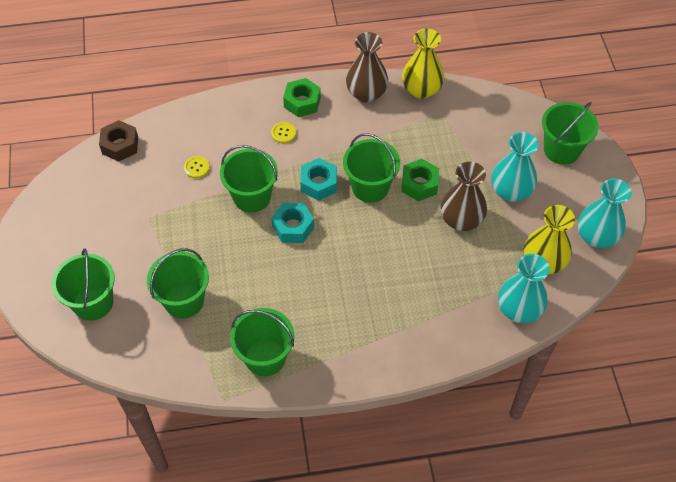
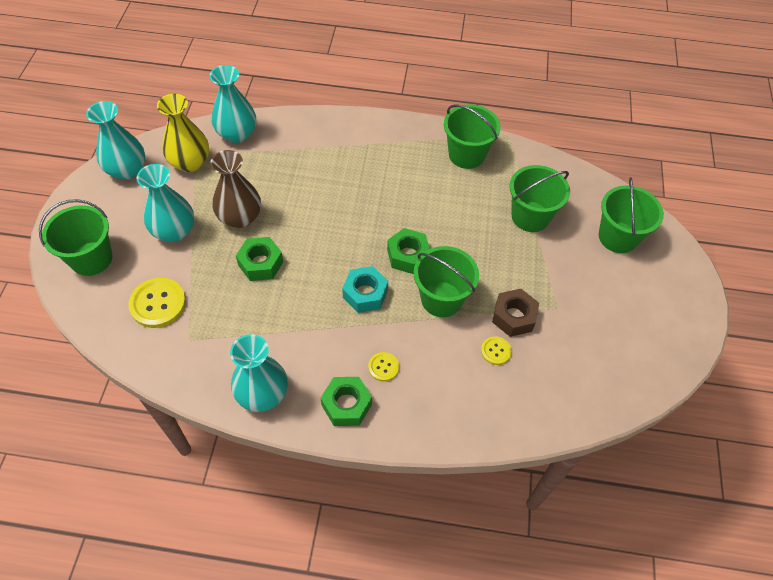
camera: 165 degrees left, 0 degrees up
brown nut [99,120,138,162] -> brown nut moved to [492,289,539,337]
turquoise nut [271,203,314,243] -> green nut [387,228,430,274]
green bucket [343,133,400,203] -> none
brown vase [346,32,388,103] -> turquoise vase [230,334,288,412]
yellow vase [402,28,444,99] -> none
none -> yellow button [128,278,186,328]

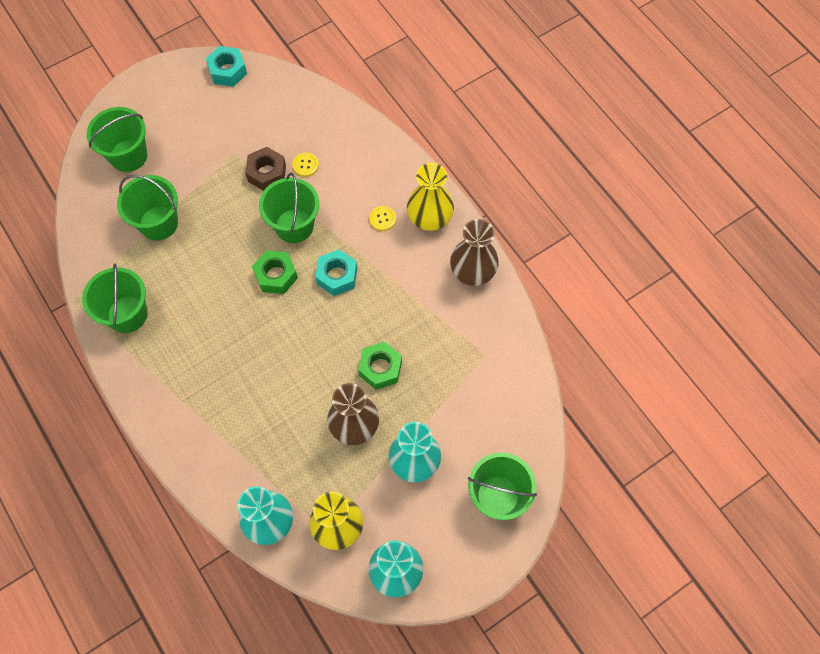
camera: 130 degrees left, 10 degrees up
yellow button [128,278,186,328] -> none
turquoise vase [230,334,288,412] -> brown vase [450,219,499,286]
green nut [321,377,372,426] -> yellow vase [407,163,454,231]
none -> turquoise nut [205,46,247,87]

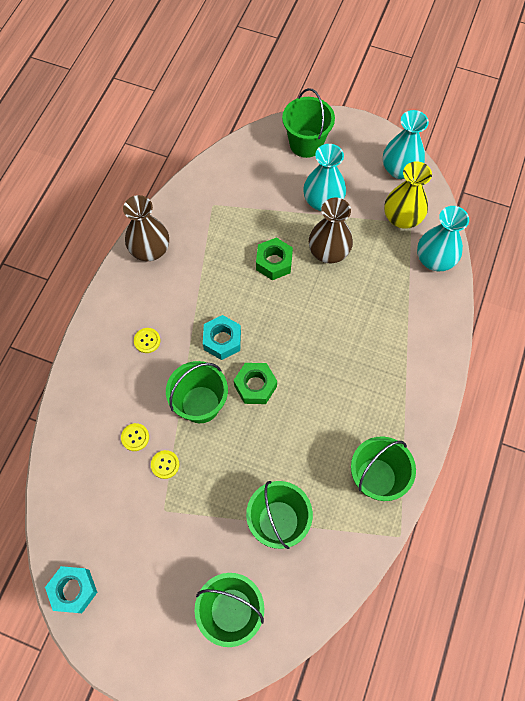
camera: 125 degrees left, 0 degrees up
brown nut [245,147,286,191] -> yellow button [151,450,179,479]
yellow vase [407,163,454,231] -> none

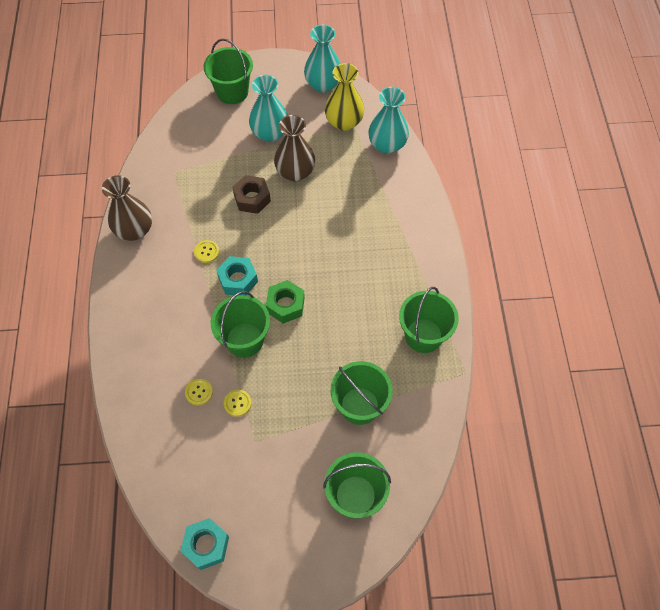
camera: 25 degrees left, 5 degrees down
yellow button [134,328,161,353] -> yellow button moved to [194,240,219,263]
green nut [256,237,293,280] -> brown nut [232,175,271,214]

